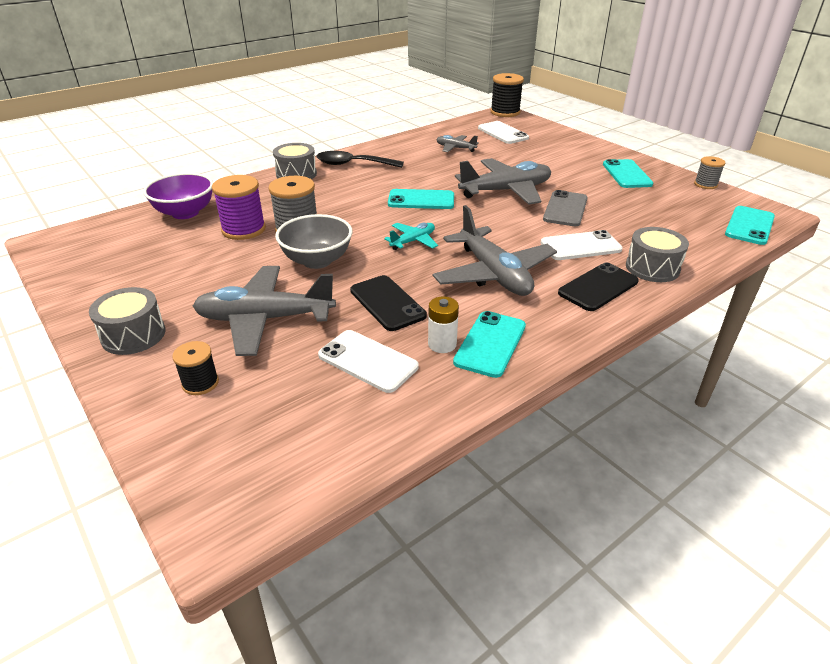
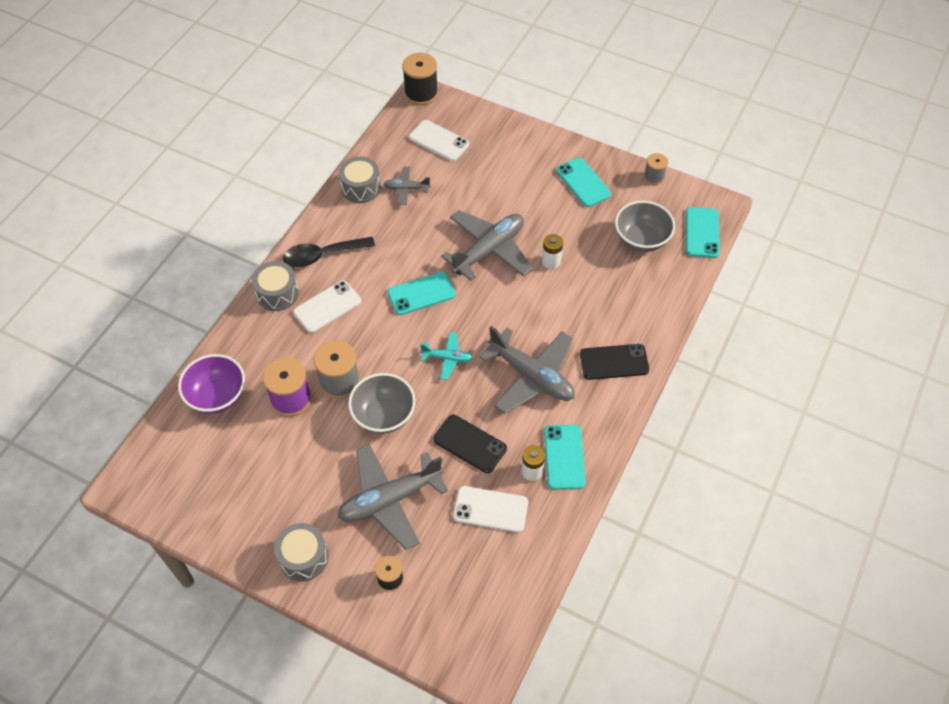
camera: 25 degrees left, 20 degrees up
turquoise plane [384,223,438,250] -> turquoise plane turned 75 degrees clockwise [420,332,472,380]
white phone [541,230,623,260] -> white phone moved to [293,280,361,333]
grey phone [543,190,588,226] -> white battery [542,234,563,269]
black phone [558,262,639,311] -> black phone turned 60 degrees clockwise [580,344,649,380]
grey drum [626,227,689,282] -> grey drum moved to [339,157,381,203]
none -> grey bowl [615,201,675,252]

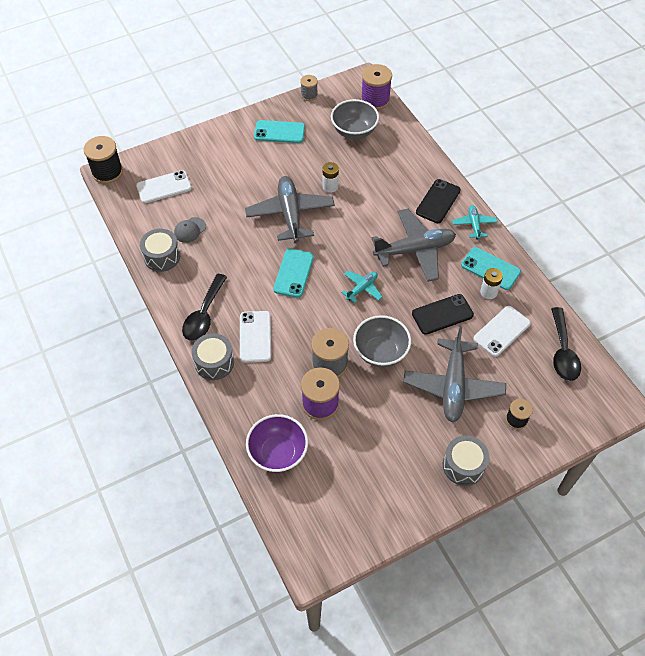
camera: 55 degrees left, 0 degrees up
grey plane [383,166,430,205] -> grey cap [174,217,206,243]
turquoise phone [686,207,720,258] -> purple spool [361,64,392,110]
none -> turquoise plane [452,205,497,239]
none -> black spoon [551,307,581,381]

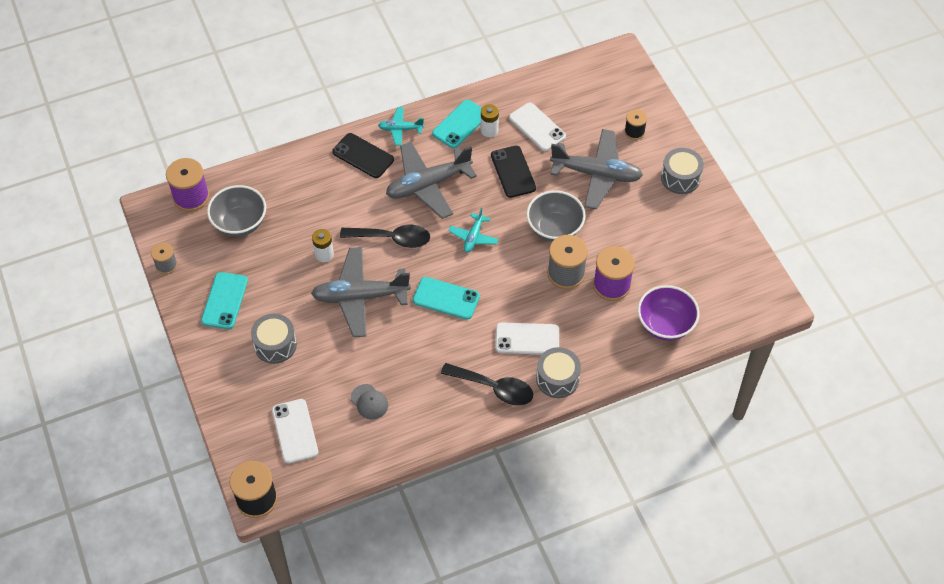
camera: 85 degrees left, 0 degrees up
grey drum [140,229,180,272] -> grey drum moved to [251,314,297,364]
turquoise plane [341,270,382,303] -> turquoise plane turned 120 degrees counterclockwise [448,208,499,253]
grey plane [372,209,456,282] -> grey plane turned 105 degrees counterclockwise [386,142,477,219]
black spoon [551,307,581,381] -> black spoon moved to [340,225,430,248]

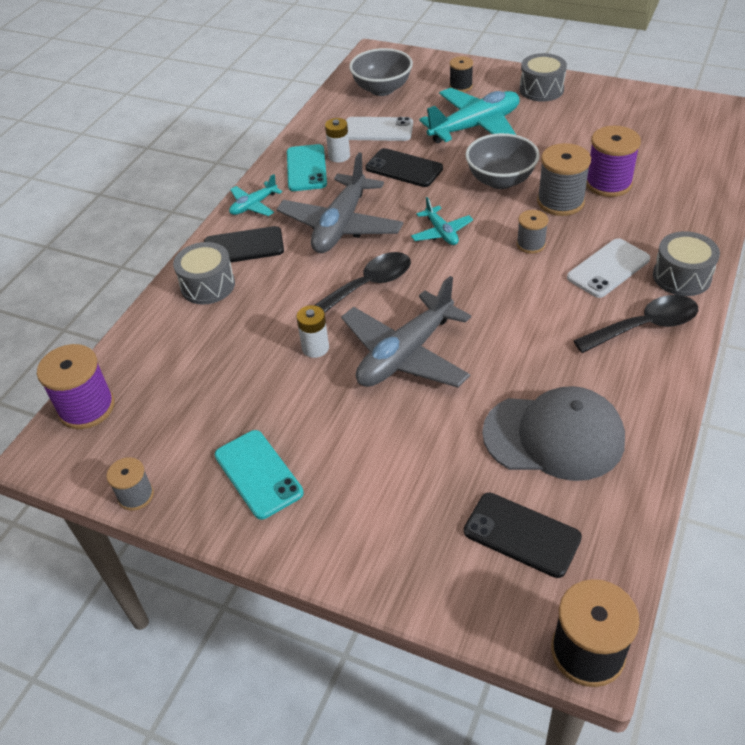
camera: 40 degrees left, 10 degrees down
grey bowl [207,185,266,237] -> grey bowl moved to [349,48,413,96]
grey drum [251,314,297,364] -> grey drum moved to [173,242,235,305]
white phone [272,399,318,464] -> black phone [464,493,582,578]
grey cap [351,384,388,419] -> grey cap [482,386,625,481], size x2.21
turquoise phone [413,277,480,320] -> none
grey plane [550,129,643,209] -> turquoise plane [419,88,520,143]
purple bowl [638,285,700,341] -> none
none -> grey spool [517,210,548,254]

